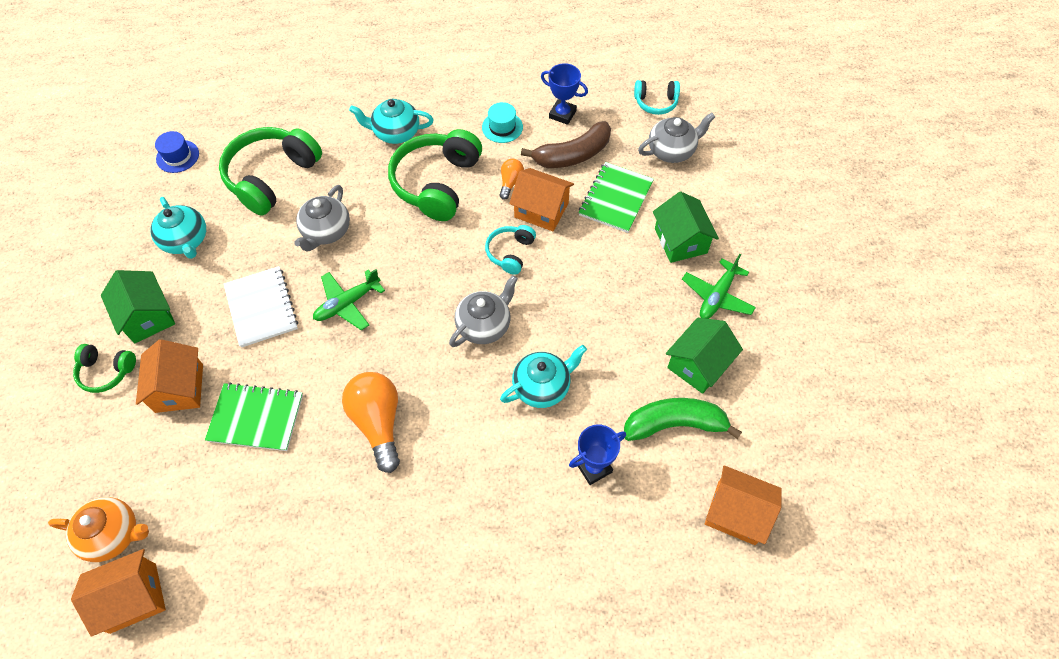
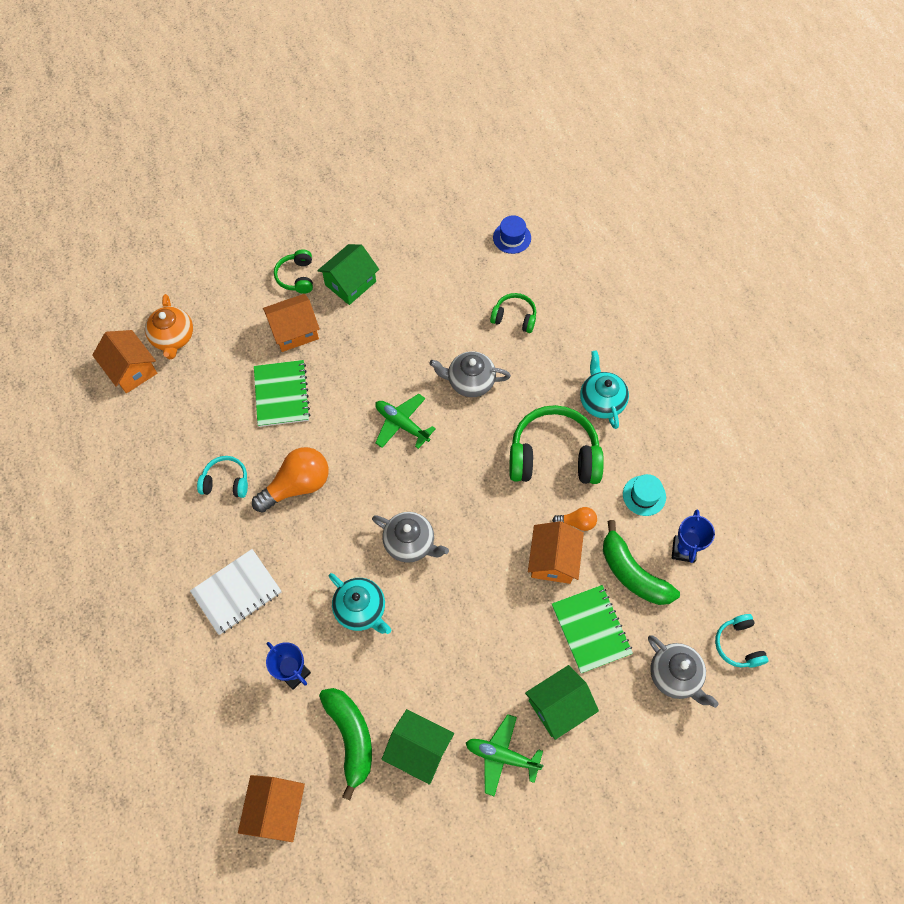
camera: 75 degrees right, 5 degrees up
turquoise teapot [150,197,206,259] -> none
green headphones [219,127,322,216] -> green headphones [490,293,536,333], size x0.51
white notebook [224,266,298,348] -> white notebook moved to [190,549,281,635]
turquoise headphones [485,225,536,275] -> turquoise headphones moved to [197,456,248,498]
brown banana [521,121,611,168] -> green banana [603,520,680,605]
green notebook [579,162,654,233] -> green notebook turned 60 degrees clockwise [552,585,633,673]

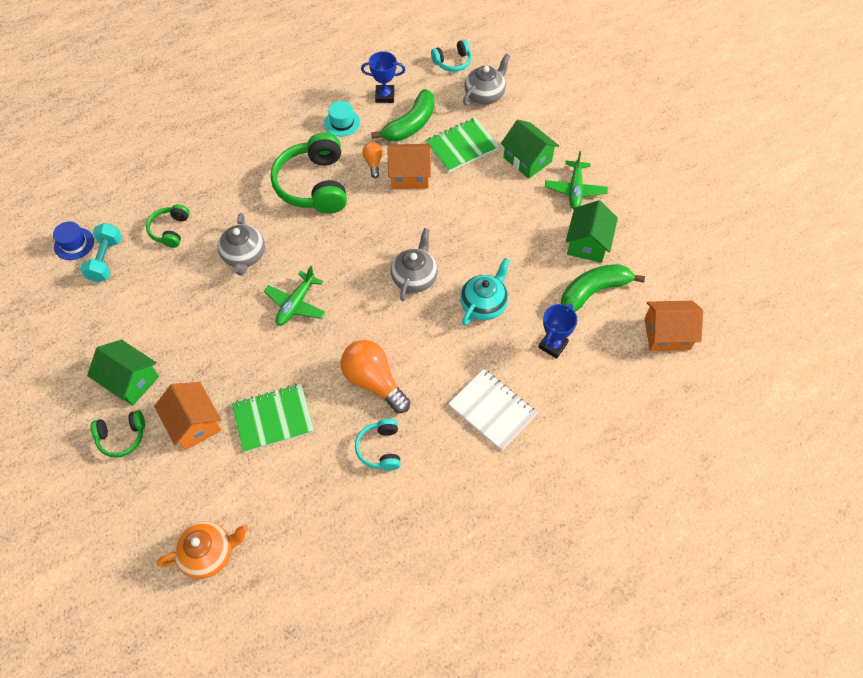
camera: 100 degrees left, 5 degrees down
orange house [92,330,157,393] -> none
turquoise teapot [580,350,629,429] -> none
none -> turquoise dumbbell [80,223,122,282]

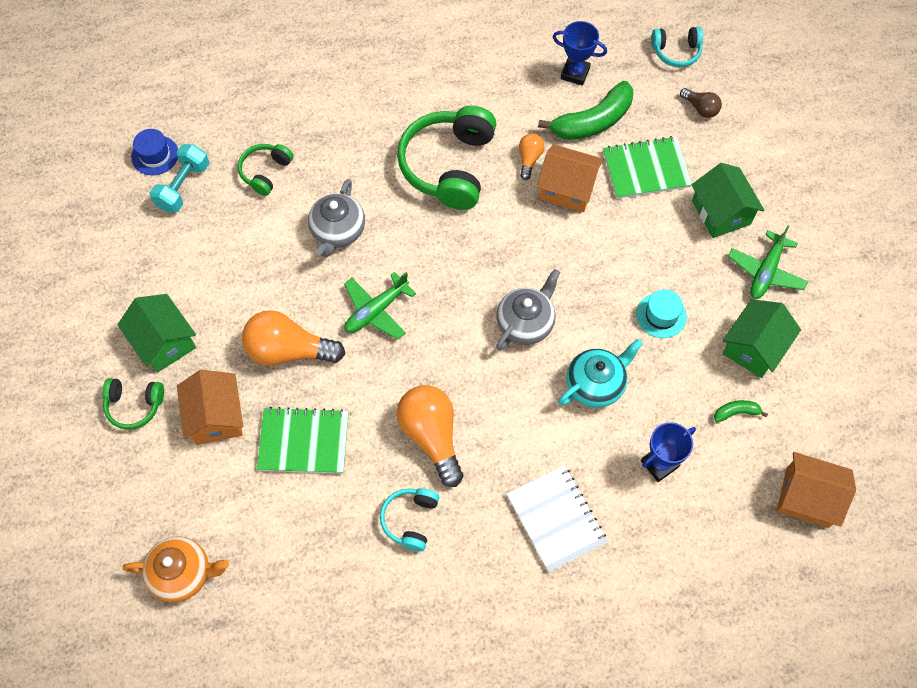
camera: 20 degrees right, 5 degrees up
turquoise hat [324,101,360,137] -> turquoise hat moved to [636,289,687,338]
grey teapot [463,53,510,105] -> brown light bulb [680,88,722,118]
green banana [561,264,645,312] -> green banana [714,400,768,422], size x0.45
none -> orange light bulb [242,310,345,366]

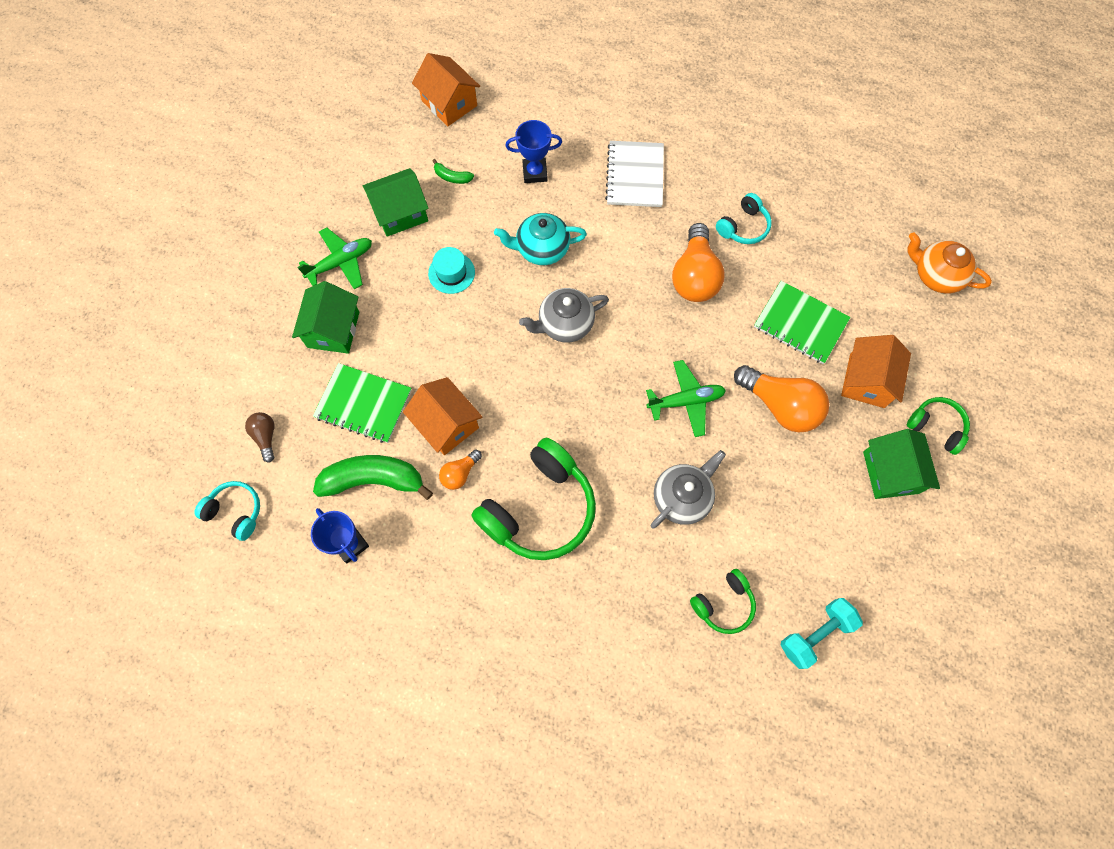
camera: 150 degrees left, 5 degrees up
blue hat [131,129,178,175] -> none

